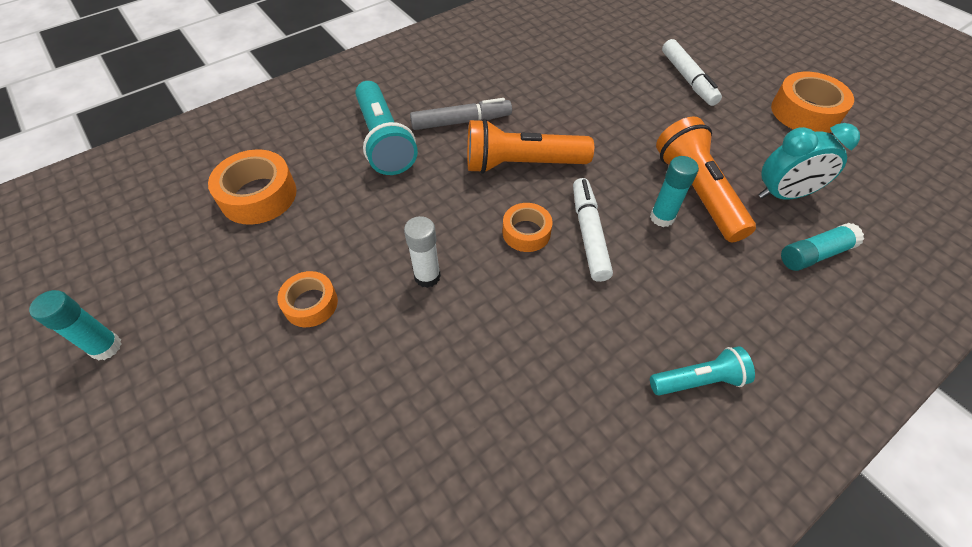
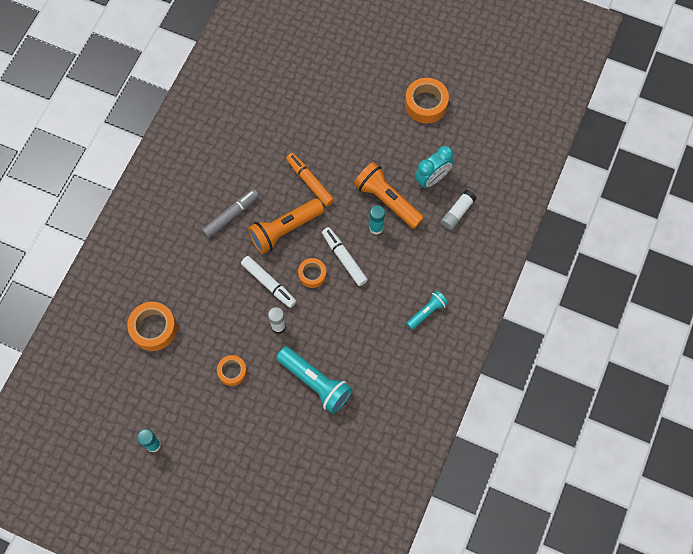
camera: 30 degrees left, 15 degrees up
turquoise flashlight [355,81,418,175] -> turquoise flashlight moved to [276,347,352,414]
white marker [662,39,722,106] -> white marker moved to [241,256,296,308]
turquoise glue stick [781,223,864,271] -> white glue stick [441,190,476,230]
none -> orange marker [286,153,334,207]

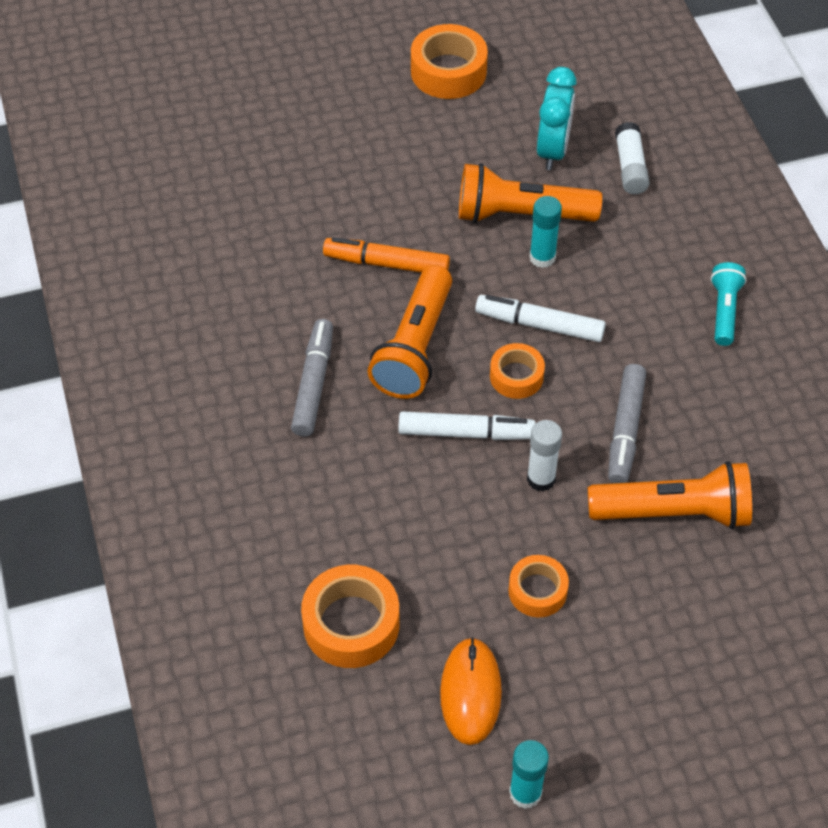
camera: 40 degrees left, 15 degrees down
turquoise flashlight [276,347,352,414] -> orange flashlight [588,461,752,529]
none -> orange mouse [440,637,502,745]
none -> grey marker [608,364,646,483]

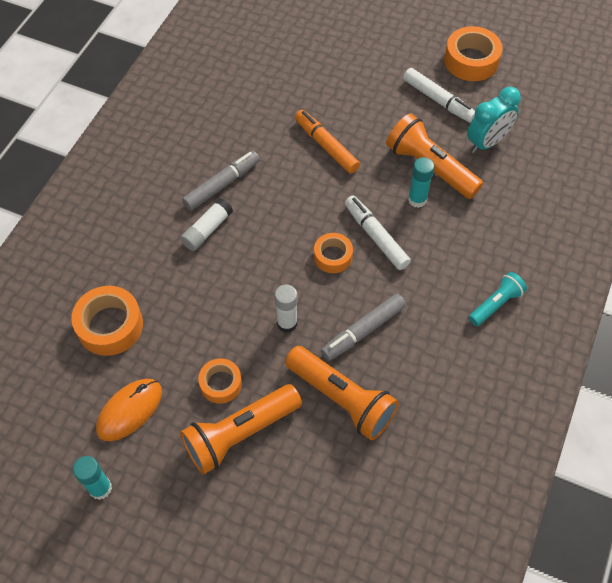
camera: 40 degrees right, 5 degrees up
orange flashlight [368,265,452,399] -> orange flashlight moved to [180,384,302,475]
white marker [398,411,536,440] -> white marker moved to [403,68,475,123]
white glue stick [615,122,650,194] -> white glue stick moved to [180,198,233,251]

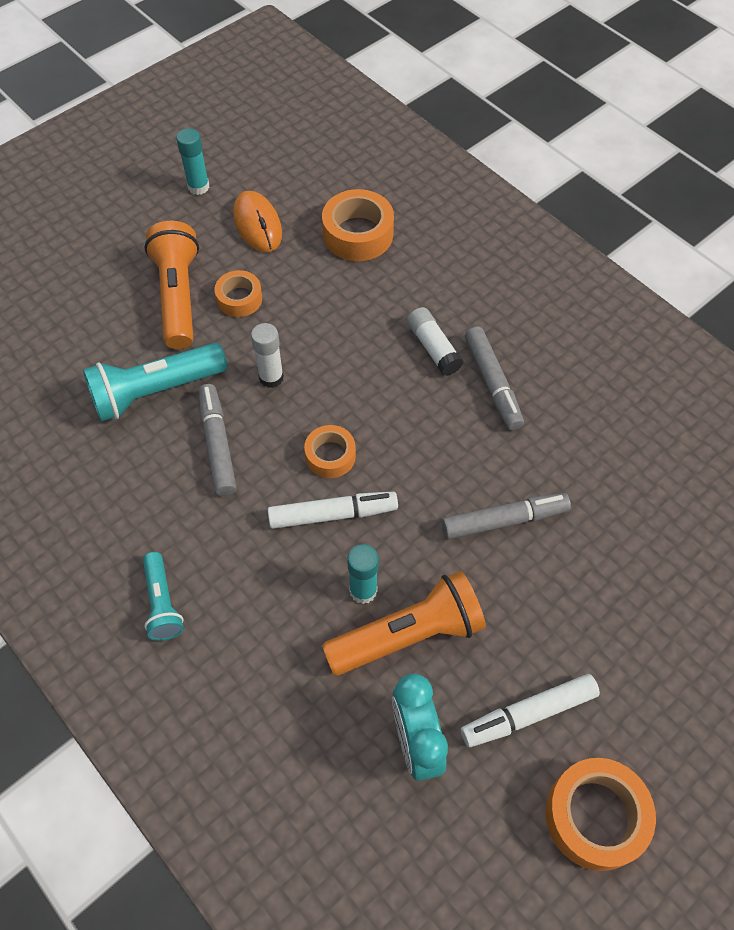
camera: 115 degrees right, 0 degrees up
orange flashlight [285,346,399,441] -> turquoise flashlight [83,343,227,422]
orange marker [295,110,360,174] -> grey marker [442,493,571,539]

